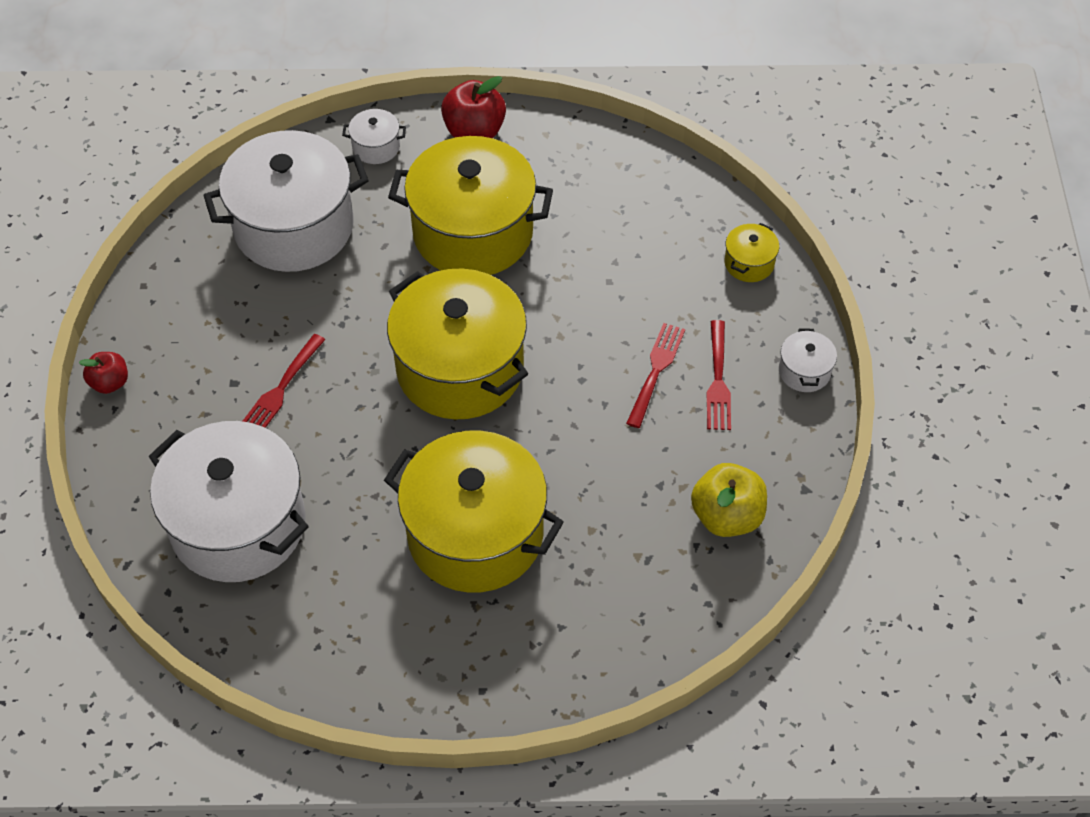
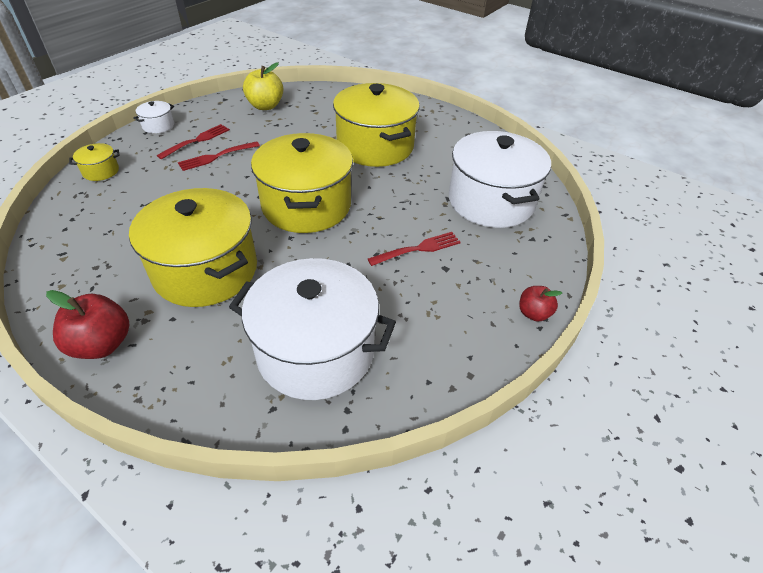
camera: 145 degrees left, 10 degrees down
white pot [342,109,406,164] -> none

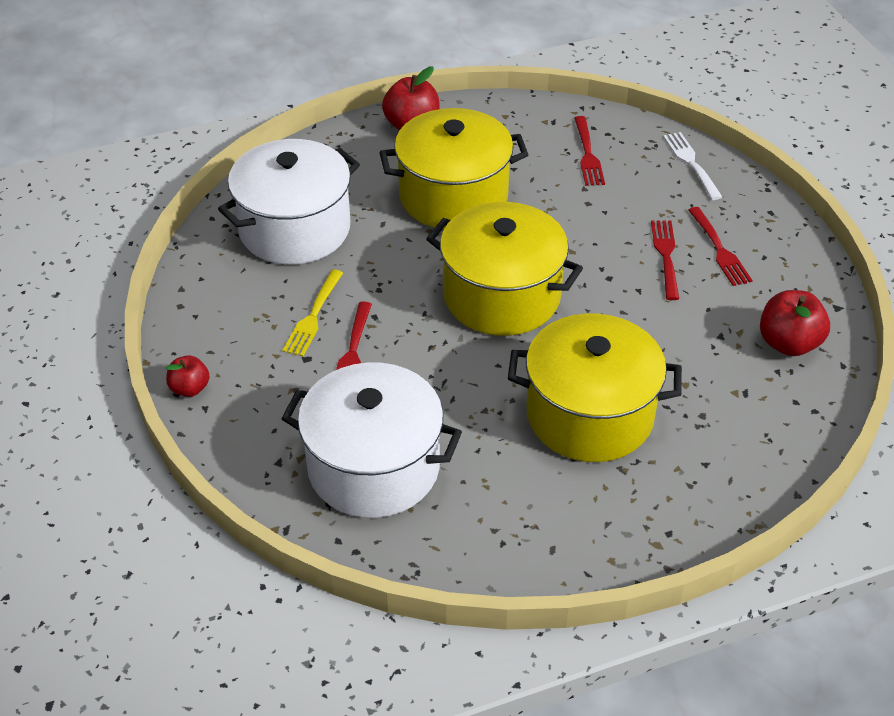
camera: 125 degrees right, 0 degrees up
yellow pot [69,143,120,181] -> white fork [663,132,722,200]
white pot [133,101,174,134] -> none
yellow apple [243,63,283,110] -> red apple [760,290,830,356]
none -> yellow fork [282,270,343,357]
none -> red fork [574,116,605,186]

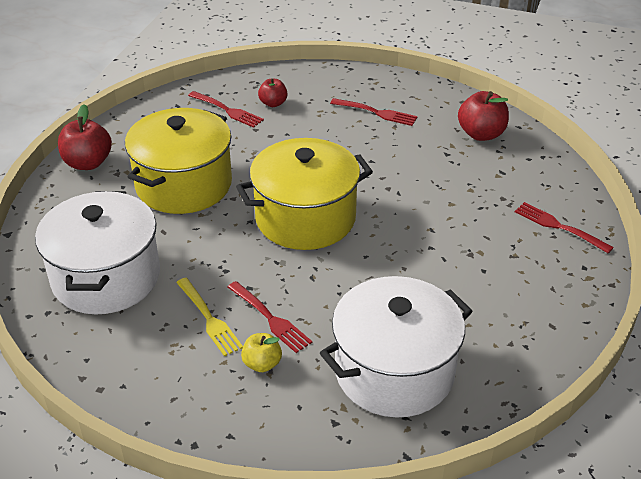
camera: 50 degrees left, 5 degrees down
red apple [166,355,210,397] -> red apple moved to [258,79,288,107]
yellow pot [508,313,682,462] -> none
red fork [651,220,679,300] -> red fork moved to [515,202,614,254]
white fork [663,132,722,200] -> none
none -> yellow apple [241,333,282,372]

